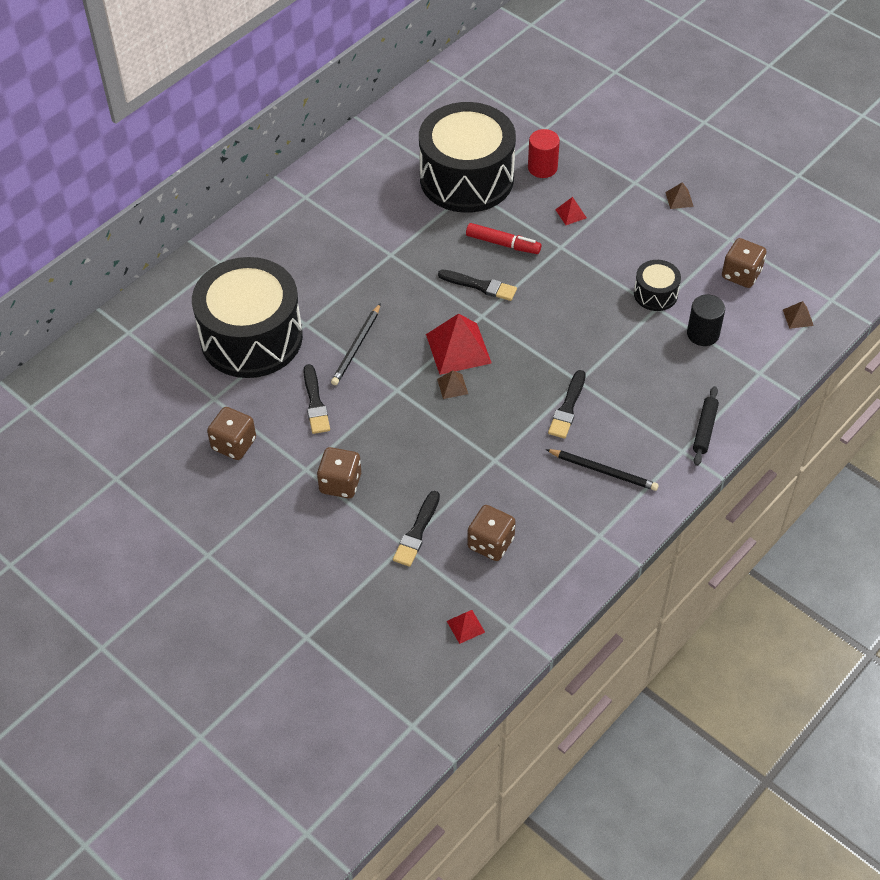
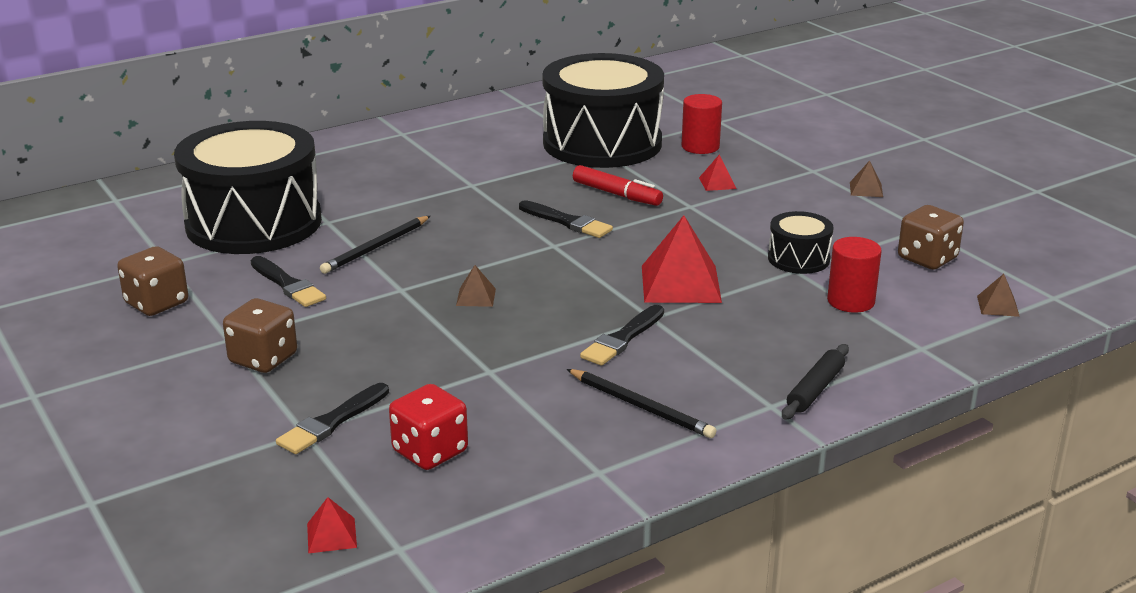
camera: 15 degrees right, 25 degrees down
black brush [303,364,330,434] -> black brush turned 45 degrees counterclockwise [250,256,326,307]
red pyramid [426,313,492,375] -> red pyramid moved to [642,215,722,303]
brown dice [467,505,516,561] -> red dice [389,384,468,470]
black cylinder [687,294,725,346] -> red cylinder [827,237,882,313]

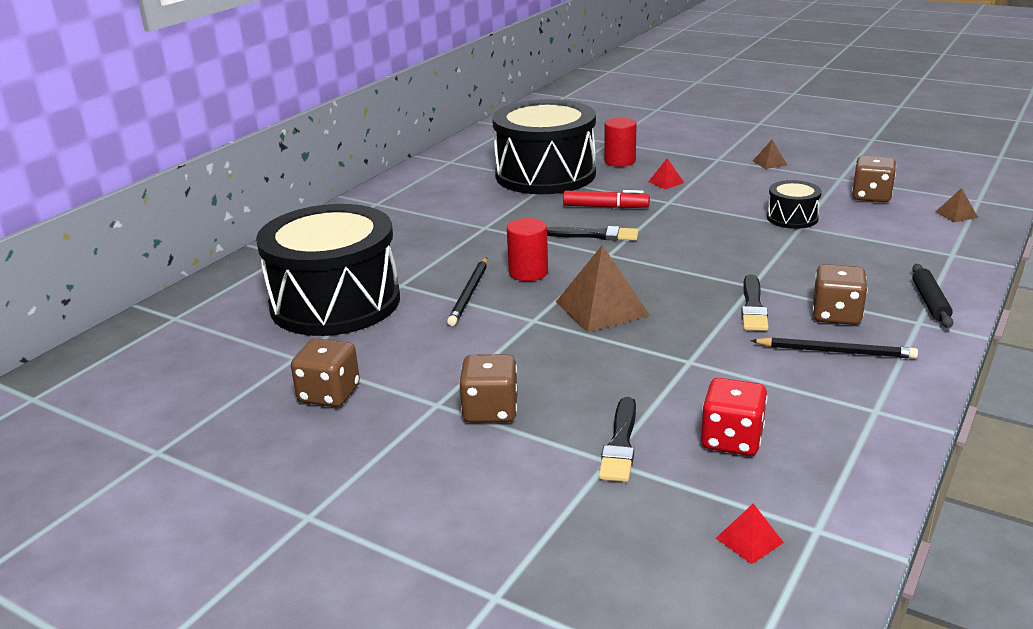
camera: 25 degrees left, 0 degrees up
black brush [250,256,326,307] -> none
brown pyramid [456,265,496,307] -> brown pyramid [556,245,650,333], size x2.11
red pyramid [642,215,722,303] -> none
red cylinder [827,237,882,313] -> red cylinder moved to [507,218,548,281]
none -> brown dice [813,264,868,325]

